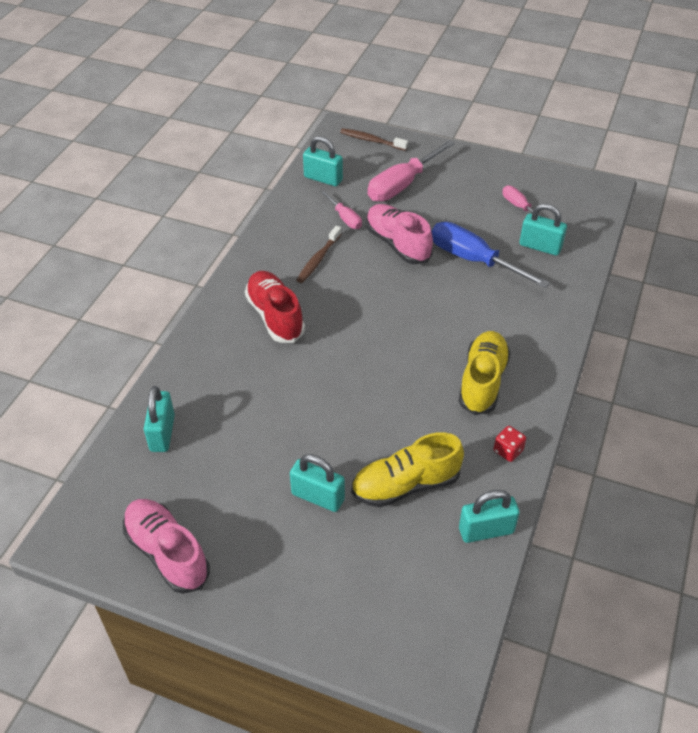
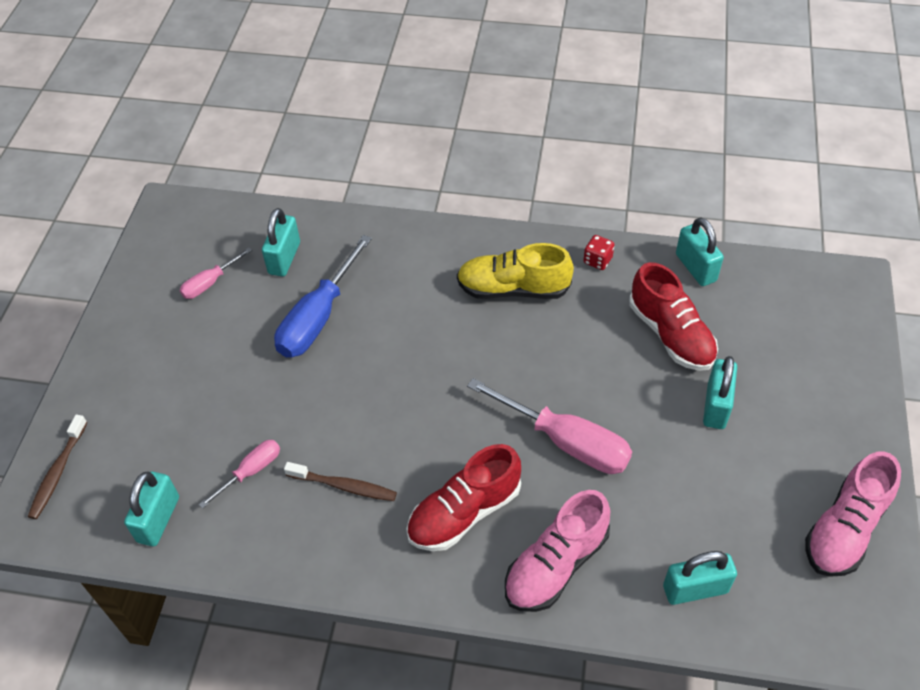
camera: 100 degrees left, 5 degrees up
yellow shoe [351,432,464,507] -> red shoe [629,262,718,371]
pink shoe [366,204,433,264] -> pink shoe moved to [505,490,610,612]
pink screwdriver [368,140,455,202] -> pink screwdriver moved to [467,378,632,474]

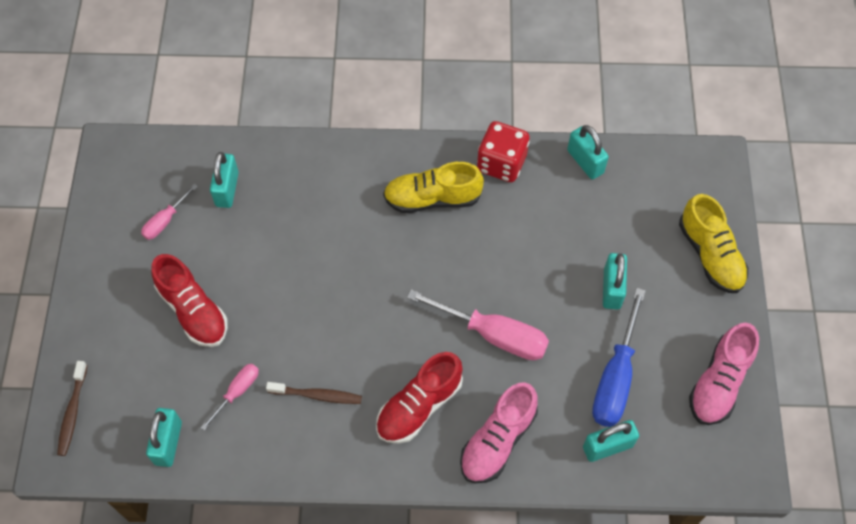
camera: 10 degrees left, 10 degrees up
blue screwdriver [274,235,372,358] -> blue screwdriver moved to [592,288,646,427]
red dice [583,235,615,270] -> red dice [477,121,530,182], size x2.02
red shoe [629,262,718,371] -> red shoe moved to [152,254,228,347]
none -> yellow shoe [679,194,748,293]

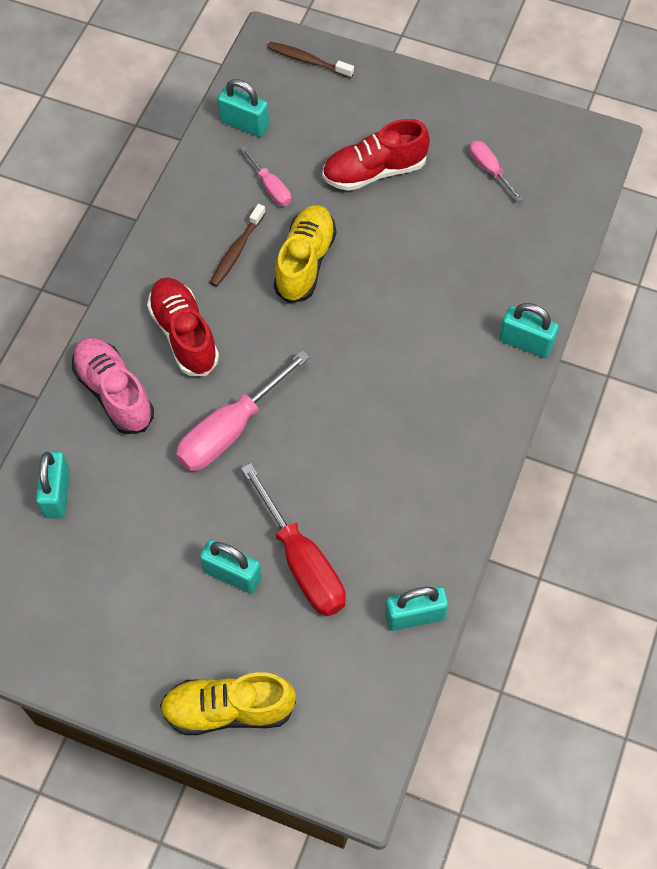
camera: 110 degrees right, 0 degrees up
turquoise padlock [210,152,239,208] -> turquoise padlock moved to [499,303,559,358]
yellow shoe [383,162,484,213] -> yellow shoe moved to [274,205,336,303]
red dice [477,121,530,182] -> none
blue screwdriver [592,288,646,427] -> none
pink shoe [689,323,759,425] -> none
none -> red screwdriver [241,463,346,616]

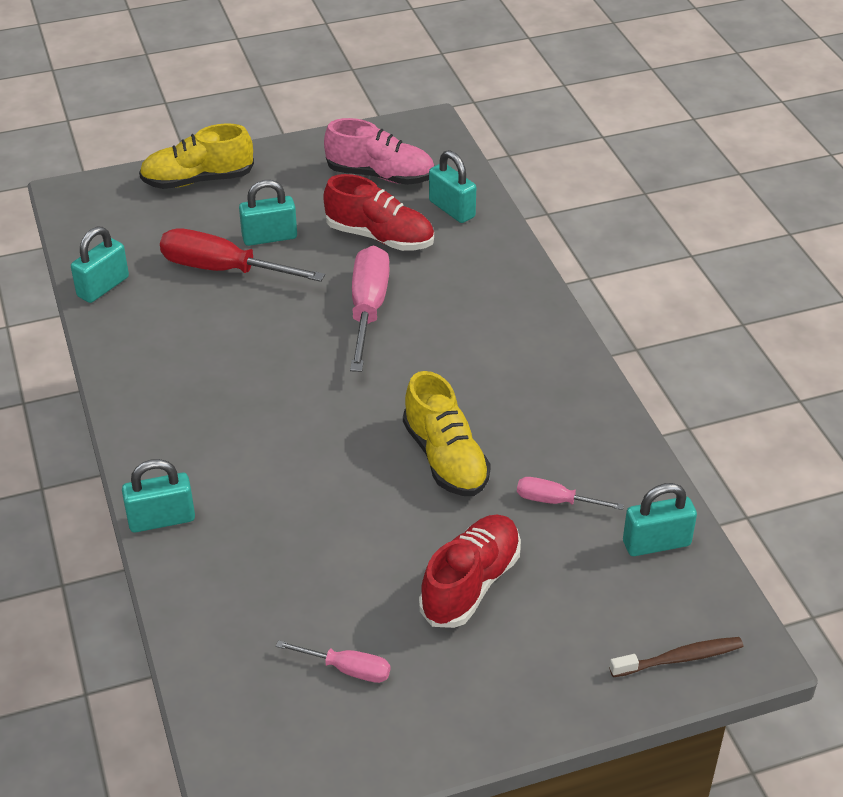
camera: 140 degrees right, 20 degrees down
pink shoe [72,338,154,434] -> pink shoe moved to [324,118,434,185]
red shoe [147,277,219,376] -> red shoe moved to [323,174,434,251]
yellow shoe [160,672,296,735] -> yellow shoe turned 150 degrees counterclockwise [139,123,254,189]
brown toothbrush [210,204,266,287] -> none

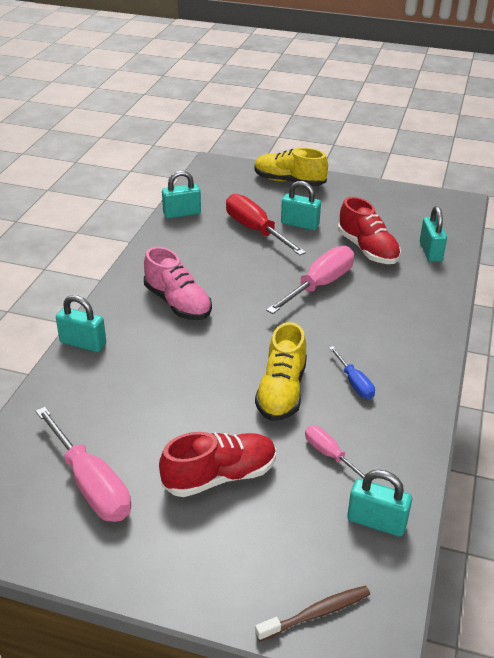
camera: 35 degrees right, 5 degrees down
pink screwdriver [276,640,391,683] -> pink screwdriver [36,407,131,522], size x1.89
pink shoe [324,118,434,185] -> pink shoe moved to [144,247,212,320]
brown toothbrush [609,637,743,677] -> brown toothbrush turned 45 degrees counterclockwise [255,586,370,642]
none -> blue screwdriver [329,346,375,399]

